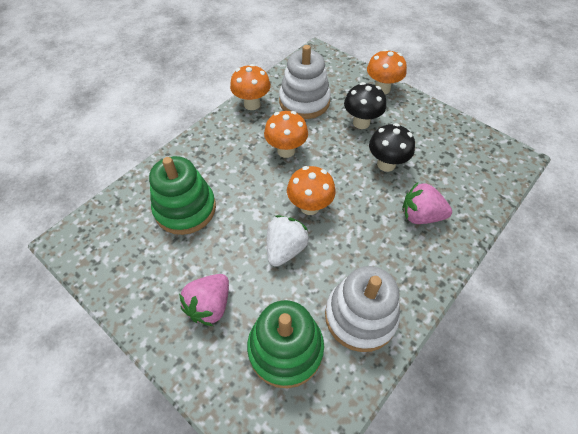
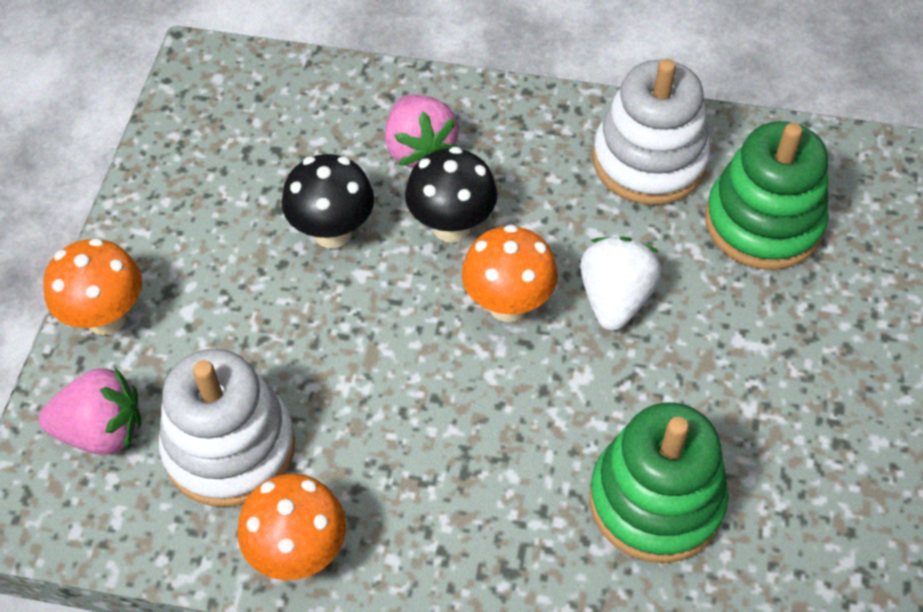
camera: 120 degrees left, 0 degrees up
pink strawberry [179,274,229,326] -> pink strawberry moved to [39,368,141,455]
orange mushroom [264,111,308,158] -> none
white strawberry [267,215,309,267] -> white strawberry turned 105 degrees clockwise [580,236,661,331]
black mushroom [344,82,386,129] -> black mushroom moved to [405,147,497,243]

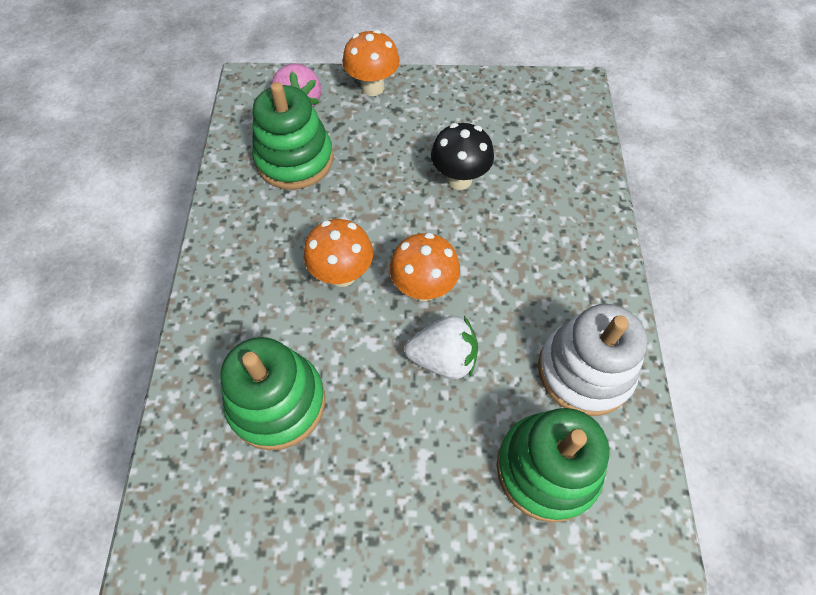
camera: 80 degrees right, 5 degrees up
white stacking toy [159,349,295,507] -> green stacking toy [252,82,333,190]
orange mushroom [237,474,346,580] -> orange mushroom moved to [304,219,373,287]
pink strawberry [385,94,459,168] -> none
black mushroom [405,147,497,243] -> none

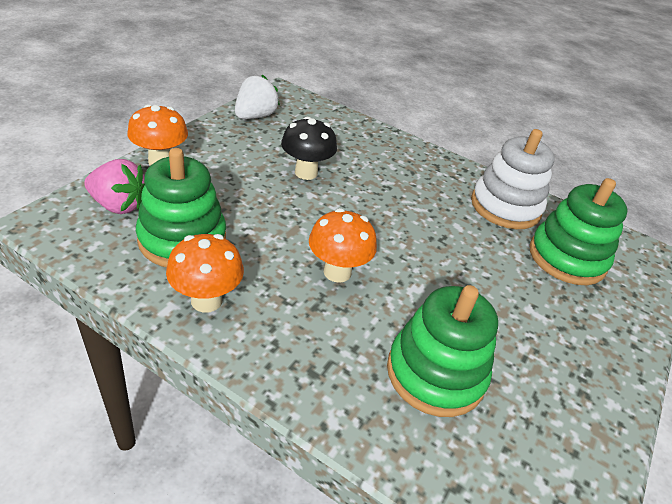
camera: 65 degrees left, 20 degrees down
orange mushroom [390,233,460,301] -> orange mushroom moved to [166,234,244,313]
white strawberry [404,316,478,379] -> white strawberry moved to [235,75,280,119]

